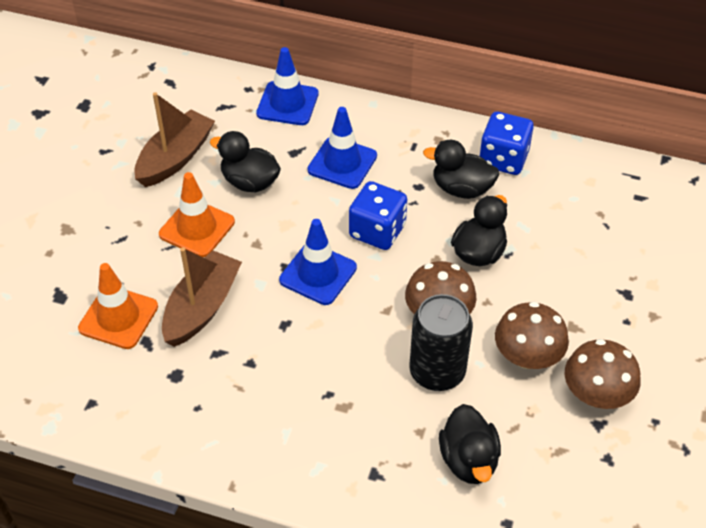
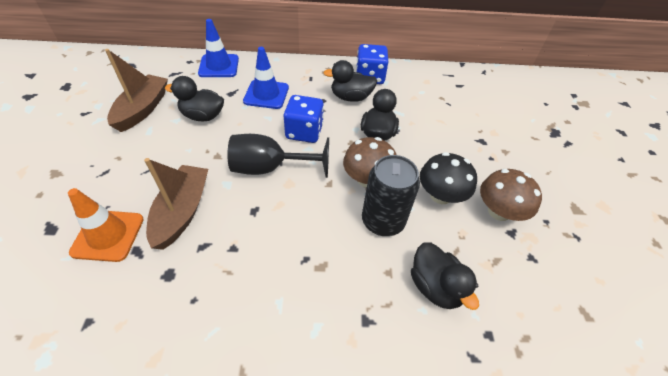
camera: 20 degrees left, 0 degrees up
orange traffic cone [159,172,235,257] -> none
blue traffic cone [279,219,357,305] -> black goblet [228,134,329,178]
brown mushroom [495,302,569,369] -> black mushroom [420,152,477,204]

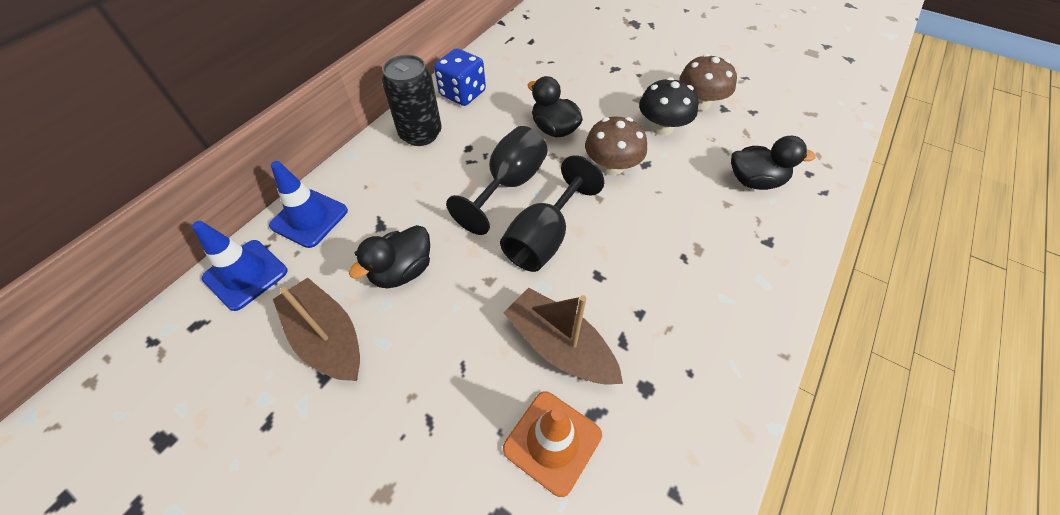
camera: 55 degrees left, 5 degrees up
blue traffic cone [243,47,289,109] -> blue traffic cone moved to [192,221,287,311]
blue dice [284,95,324,143] -> black goblet [446,126,548,235]
black duck [323,60,377,102] -> none
black can [362,155,420,236] -> black can moved to [382,55,441,146]

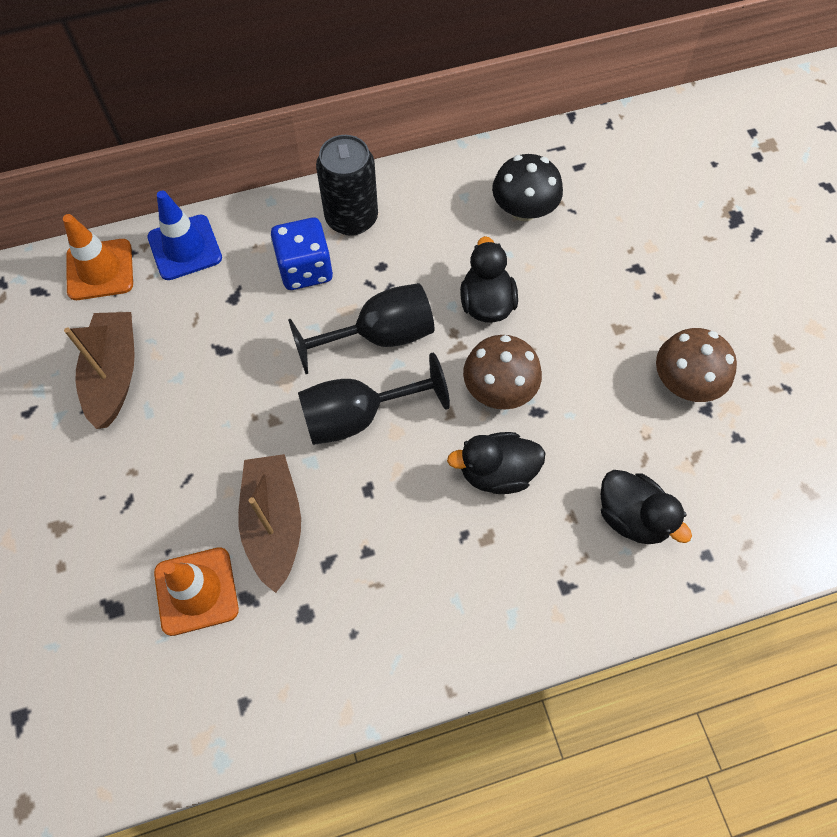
camera: 40 degrees right, 10 degrees up
blue traffic cone [192,221,287,311] -> orange traffic cone [63,214,133,300]
black duck [349,225,430,288] -> black duck moved to [447,432,545,494]
blue dice [434,48,486,106] -> blue dice moved to [271,218,333,290]
black mushroom [639,77,698,136] -> black mushroom moved to [492,154,563,221]

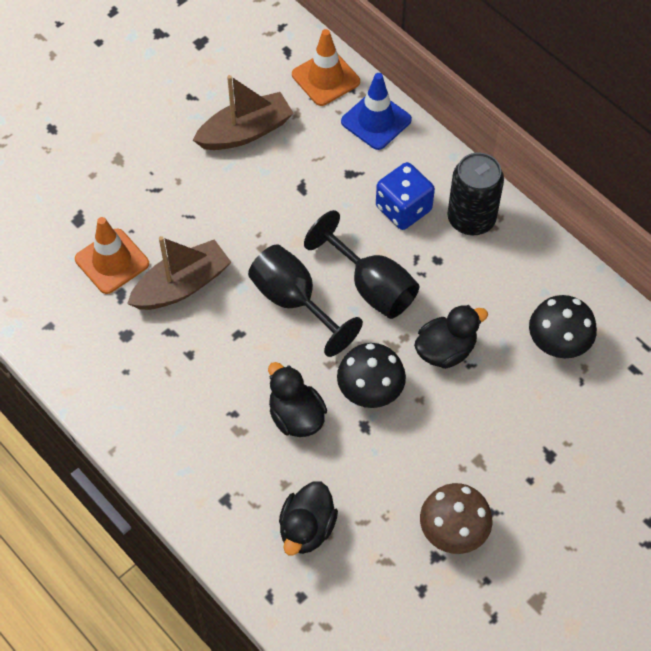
camera: 65 degrees right, 5 degrees down
brown mushroom [463,335,542,410] -> black mushroom [337,343,406,408]

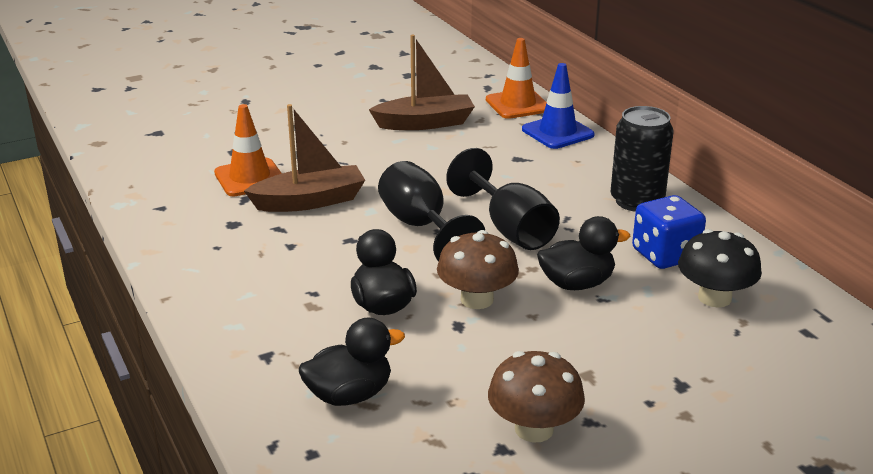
camera: 15 degrees right, 30 degrees down
black duck [279,481,338,556] -> black duck turned 150 degrees counterclockwise [299,318,405,406]
black mushroom [337,343,406,408] -> brown mushroom [437,230,519,309]
blue dice [376,162,435,230] -> blue dice moved to [632,195,706,269]

